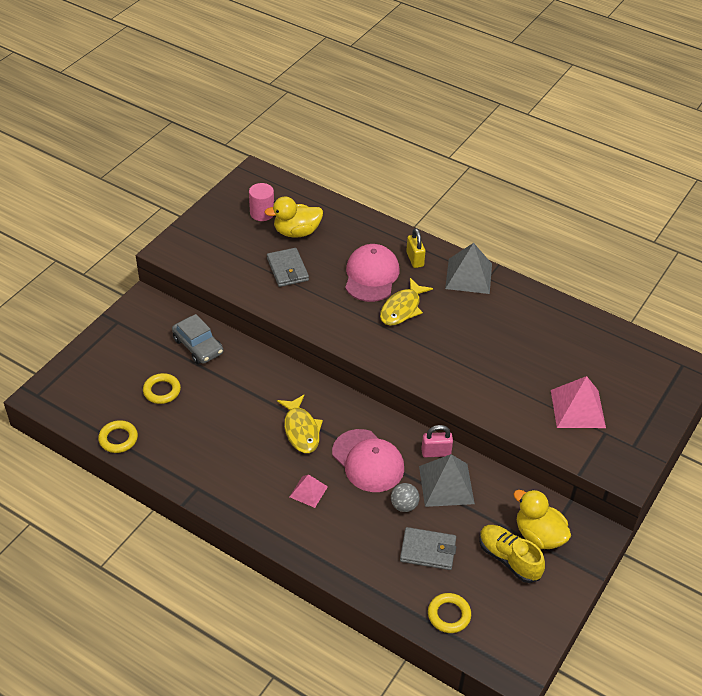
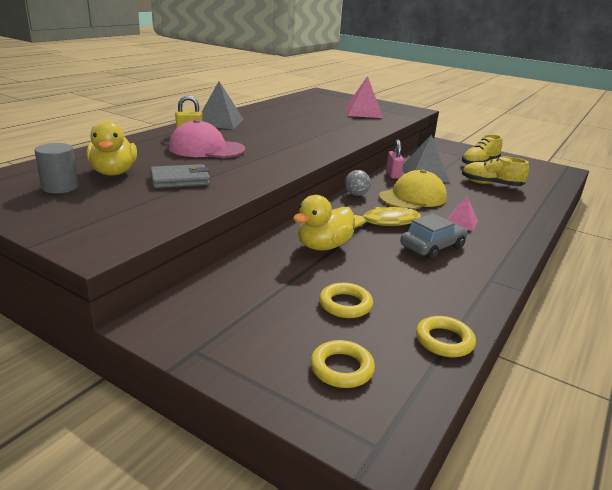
camera: 90 degrees left, 20 degrees down
grey car [172,314,223,364] -> grey car moved to [400,213,467,260]
pink cylinder [249,183,274,221] -> grey cylinder [34,143,79,193]
pink cap [332,429,404,492] -> yellow cap [379,169,447,210]
yellow fish [380,278,433,326] -> none
grey ball [391,483,420,512] -> grey ball moved to [345,170,371,196]
grey wallet [400,527,456,570] -> yellow shoe [462,156,529,186]
yellow ring [428,593,471,633] -> yellow ring moved to [310,340,375,388]
yellow duck [513,489,571,549] -> yellow duck moved to [293,195,354,250]

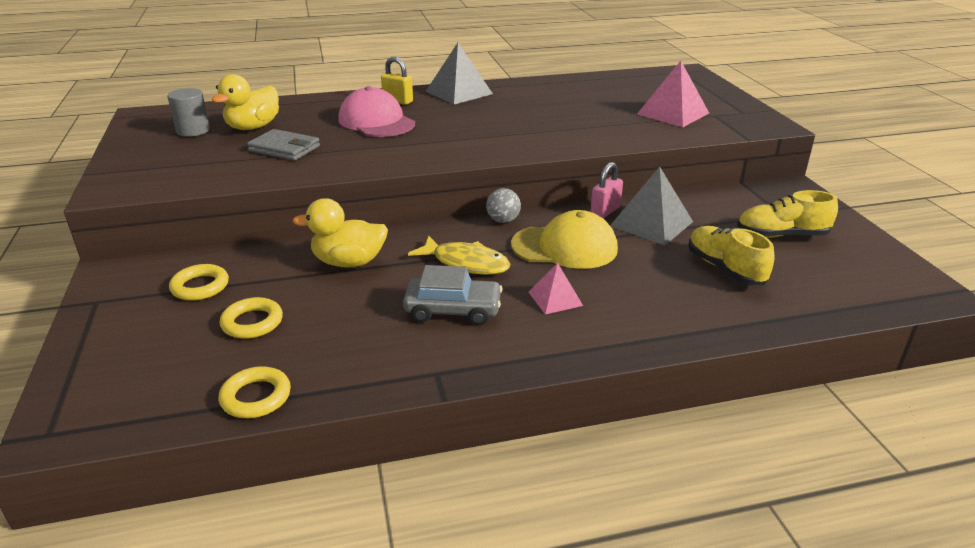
camera: 45 degrees right, 5 degrees up
yellow ring [310,340,375,388] -> yellow ring moved to [169,264,229,301]

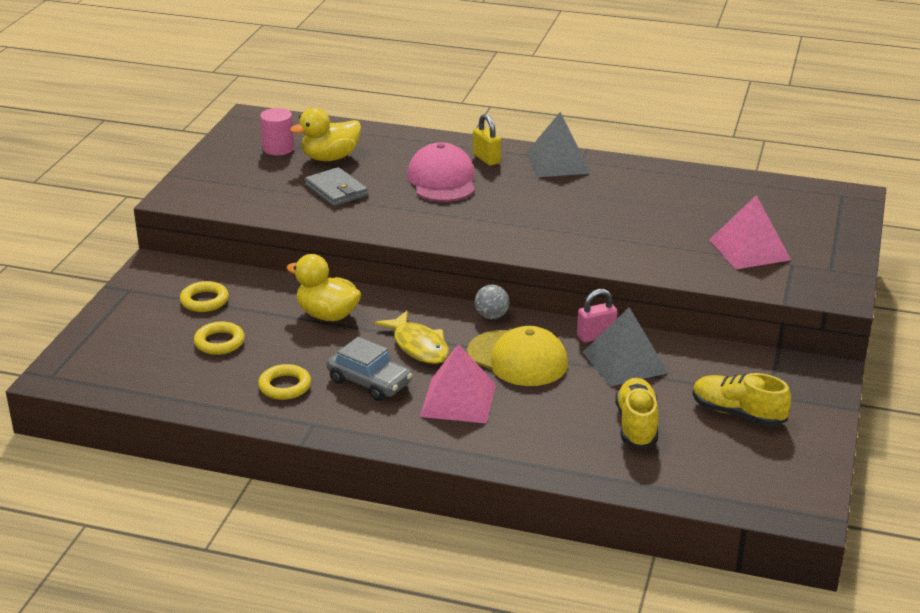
camera: 30 degrees right, 0 degrees up
grey cylinder [167,88,210,137] -> pink cylinder [260,108,294,155]
yellow ring [219,366,291,418] -> yellow ring moved to [258,364,311,400]
pink pyramid [529,263,583,314] -> pink pyramid [420,344,496,423], size x1.73

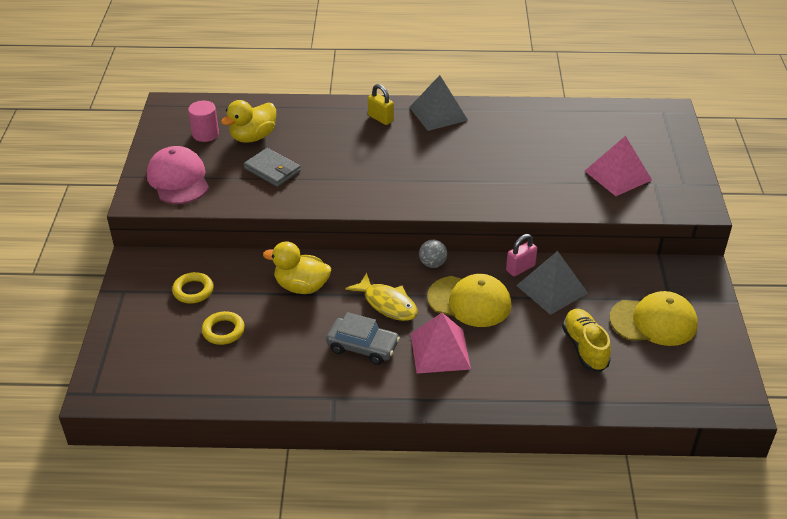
camera: 15 degrees left, 10 degrees up
yellow ring [258,364,311,400] -> none
pink cap [407,142,475,202] -> pink cap moved to [147,146,209,204]
yellow shoe [693,373,791,426] -> yellow cap [609,291,698,346]

